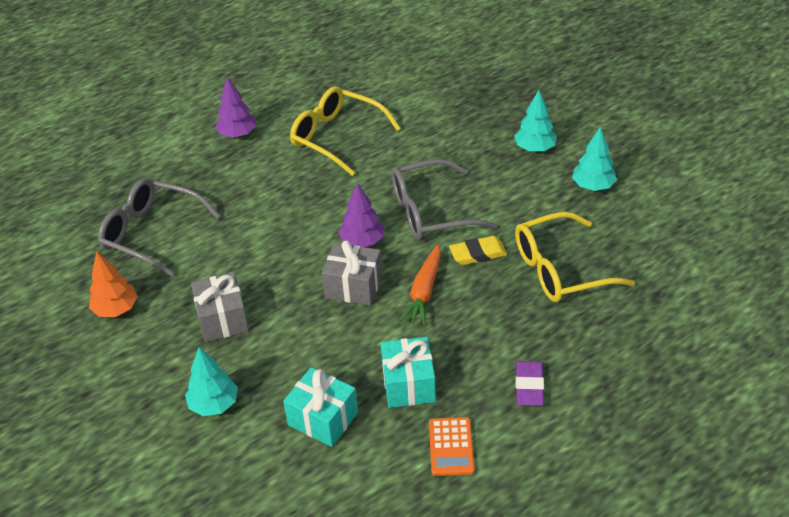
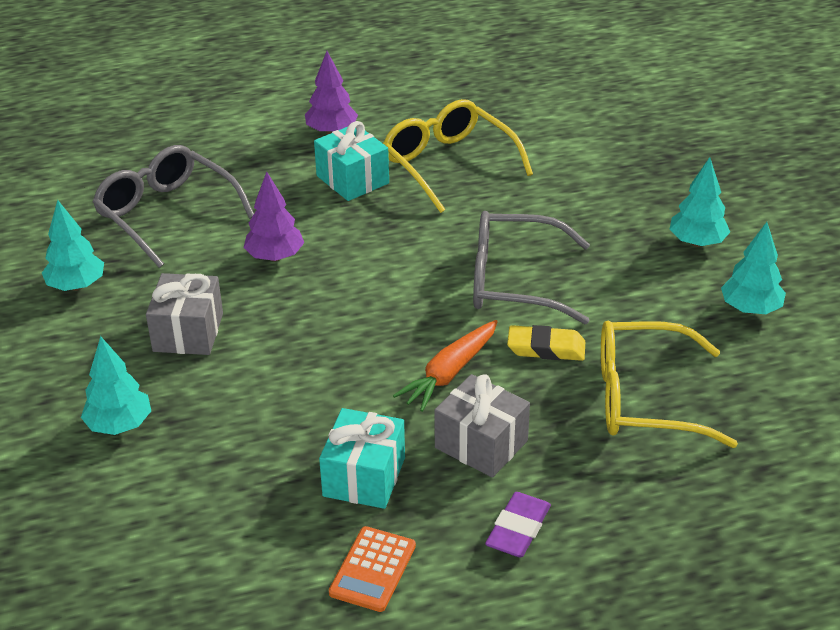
camera: 20 degrees right, 5 degrees down
orange tree [89,251,138,317] -> turquoise tree [42,200,104,291]
turquoise gift [283,367,358,447] -> turquoise gift moved to [314,121,389,201]
grey gift [322,240,382,306] -> grey gift moved to [434,374,530,478]
purple tree [338,183,384,247] -> purple tree moved to [244,172,304,261]

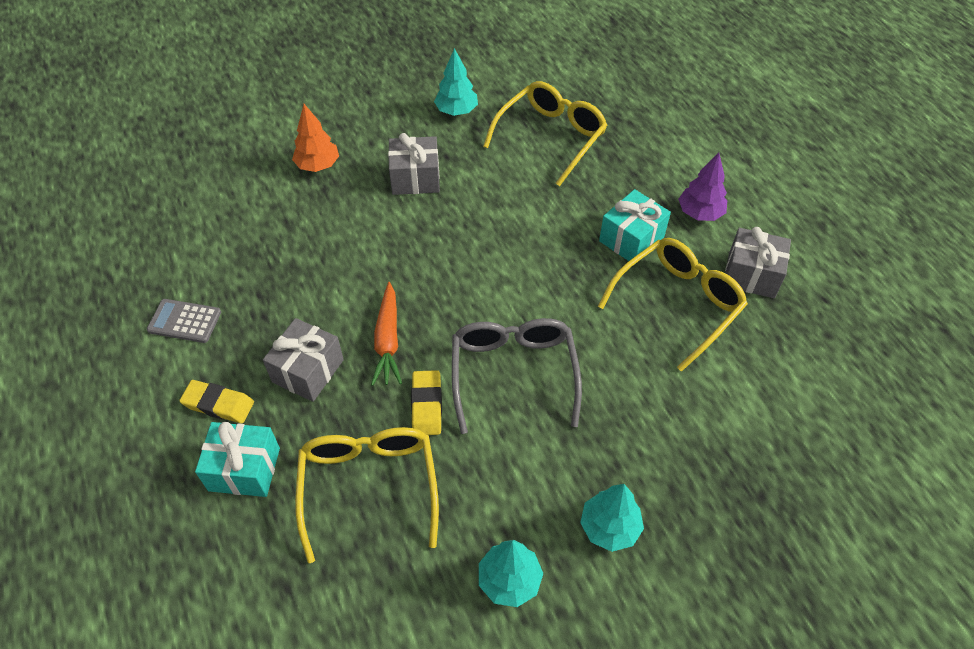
camera: 80 degrees right, 15 degrees up
turquoise tree [81,336,151,435] -> orange tree [292,104,339,172]
grey glasses [93,145,254,268] -> yellow glasses [483,81,608,186]
purple tree [244,172,304,261] -> none
turquoise gift [319,408,405,509] -> turquoise gift moved to [195,422,280,497]
orange calculator [329,526,416,612] -> grey calculator [147,299,221,343]
orange carrot [393,320,498,412] -> orange carrot turned 120 degrees counterclockwise [371,282,402,386]
purple eraser [485,492,551,558] -> yellow eraser [179,380,254,423]
none -> grey gift [725,227,791,298]

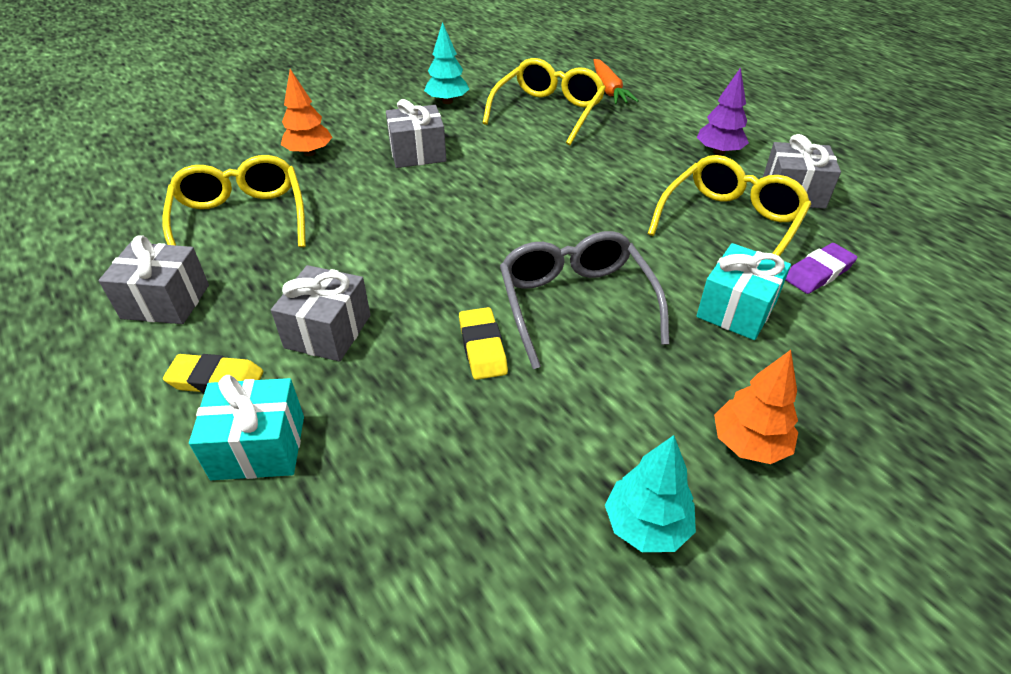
camera: 10 degrees left, 10 degrees down
grey calculator [147,299,221,343] -> grey gift [98,235,209,324]
yellow glasses [295,427,439,563] -> yellow glasses moved to [162,155,306,247]
orange carrot [371,282,402,386] -> orange carrot moved to [594,59,639,105]
turquoise tree [580,484,644,552] -> orange tree [714,350,798,464]
turquoise gift [599,189,671,265] -> turquoise gift moved to [696,243,791,340]
none -> purple eraser [785,243,857,294]

